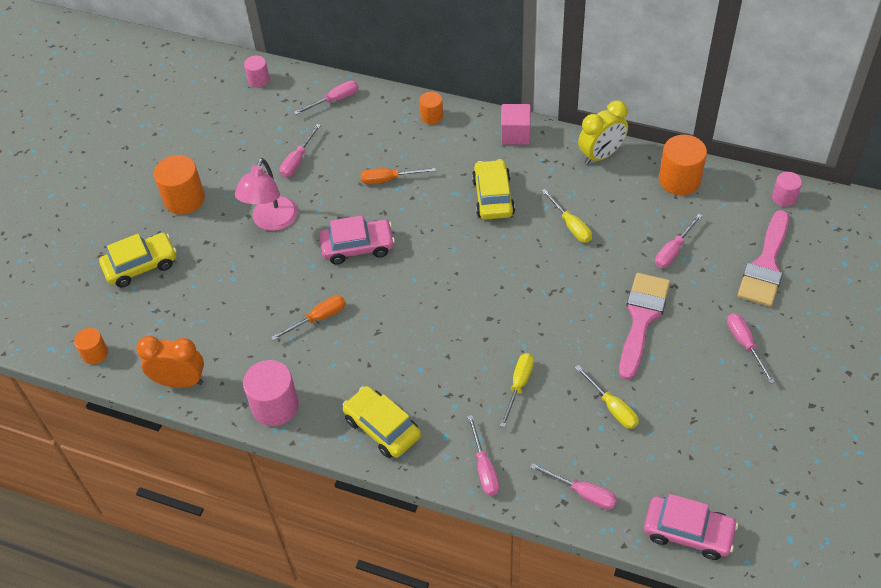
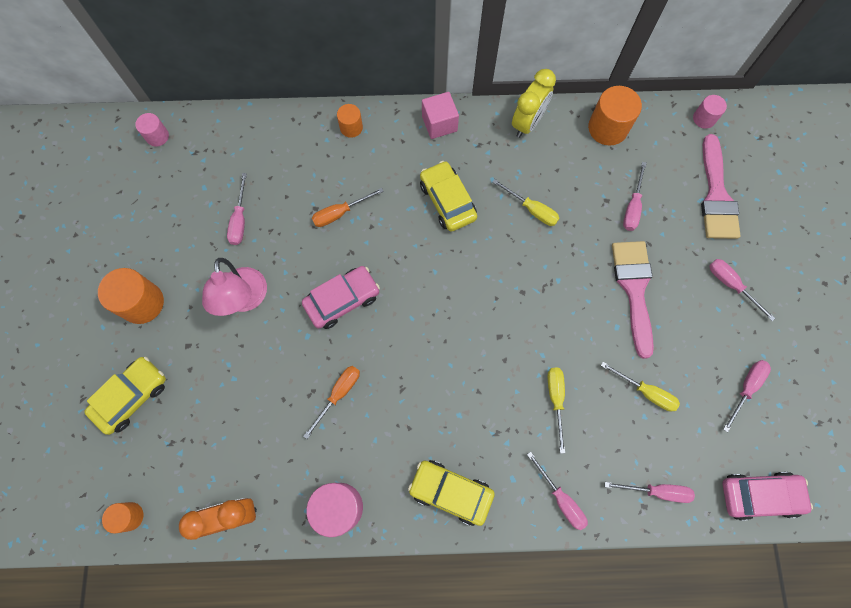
camera: 25 degrees left, 20 degrees up
pink screwdriver [294,81,359,115] -> pink screwdriver moved to [723,360,771,432]

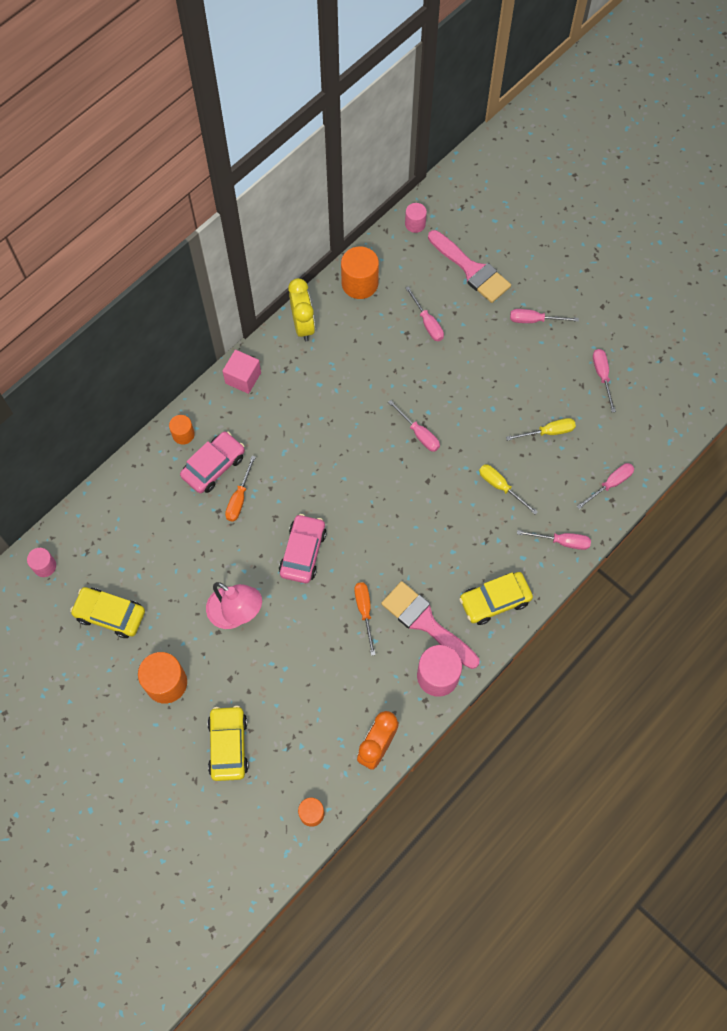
camera: 45 degrees left, 5 degrees down
pink screwdriver [227,173,247,245] -> pink screwdriver moved to [388,400,440,452]
yellow car [420,161,477,232] -> yellow car moved to [70,587,145,638]
yellow screwdriver [492,179,559,226] -> none
pink brush [612,241,654,359] -> pink brush moved to [381,581,479,669]
pink car [722,472,813,520] -> pink car moved to [180,431,245,493]

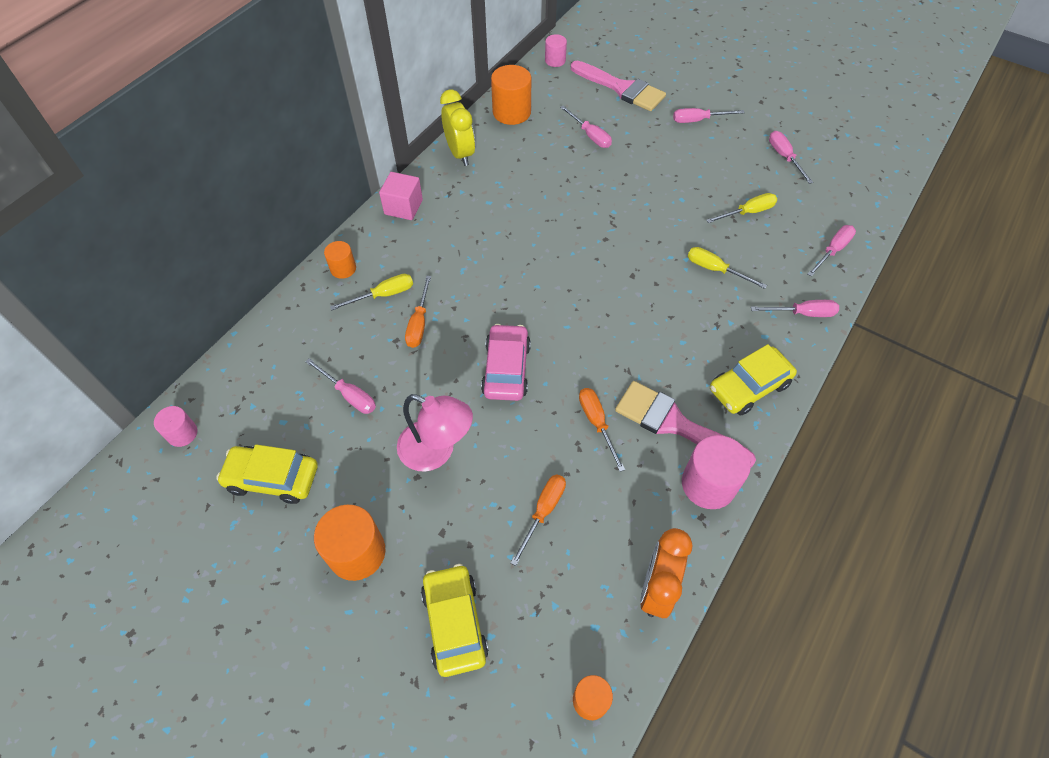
camera: 10 degrees left, 10 degrees down
pink car [180,431,245,493] -> yellow screwdriver [330,274,413,310]
pink screwdriver [388,400,440,452] -> pink screwdriver moved to [305,358,376,414]
none -> orange screwdriver [511,474,566,566]

